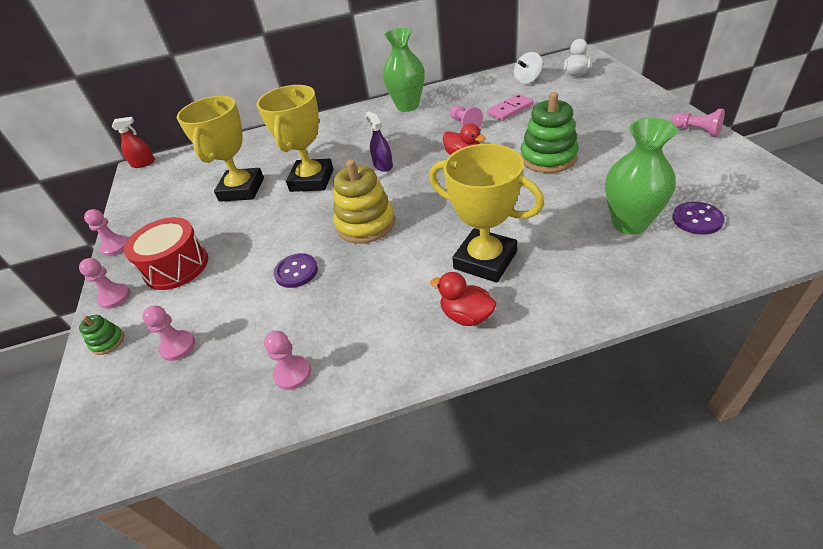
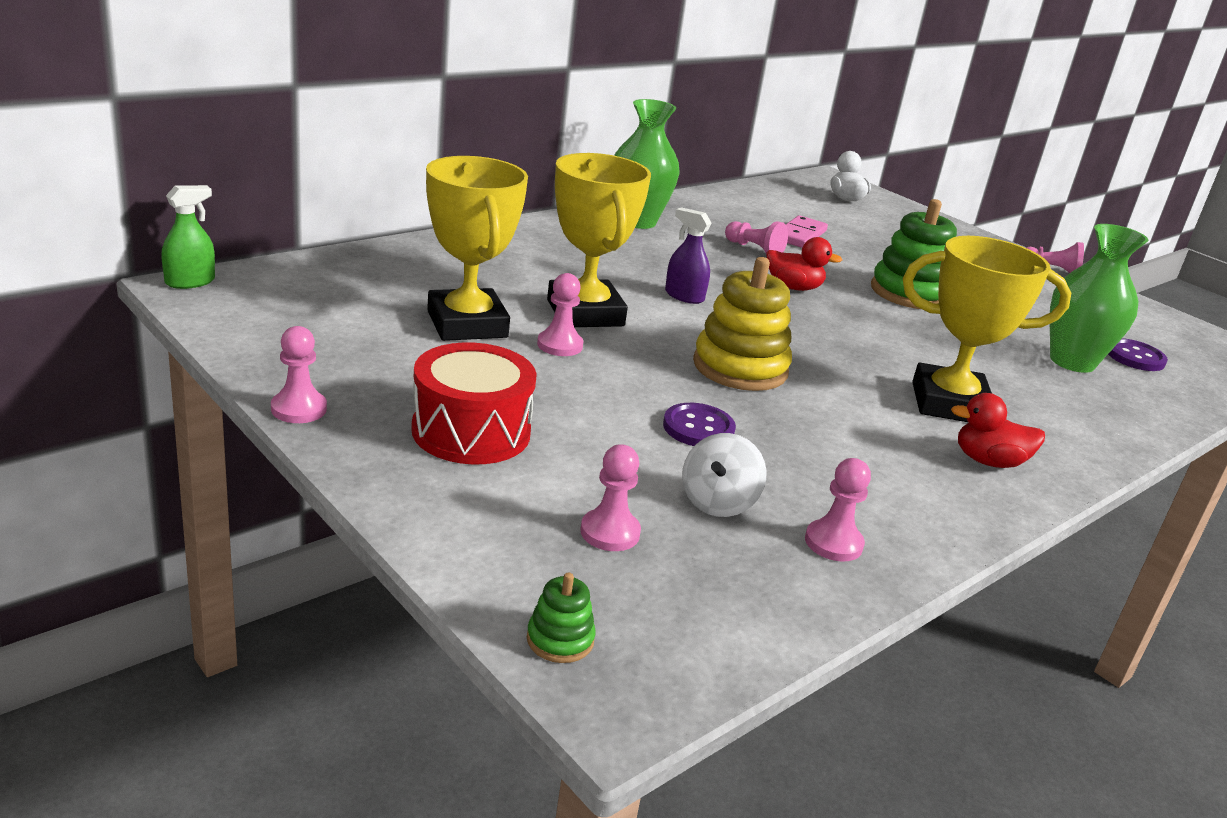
camera: 35 degrees left, 15 degrees down
pink pawn [79,258,130,309] -> pink pawn moved to [537,273,583,356]
green stacking toy [79,315,124,355] -> green stacking toy moved to [527,573,596,663]
red spray bottle [112,117,155,168] -> green spray bottle [161,185,215,289]
white spinning top [514,52,542,84] -> white spinning top moved to [682,433,767,517]

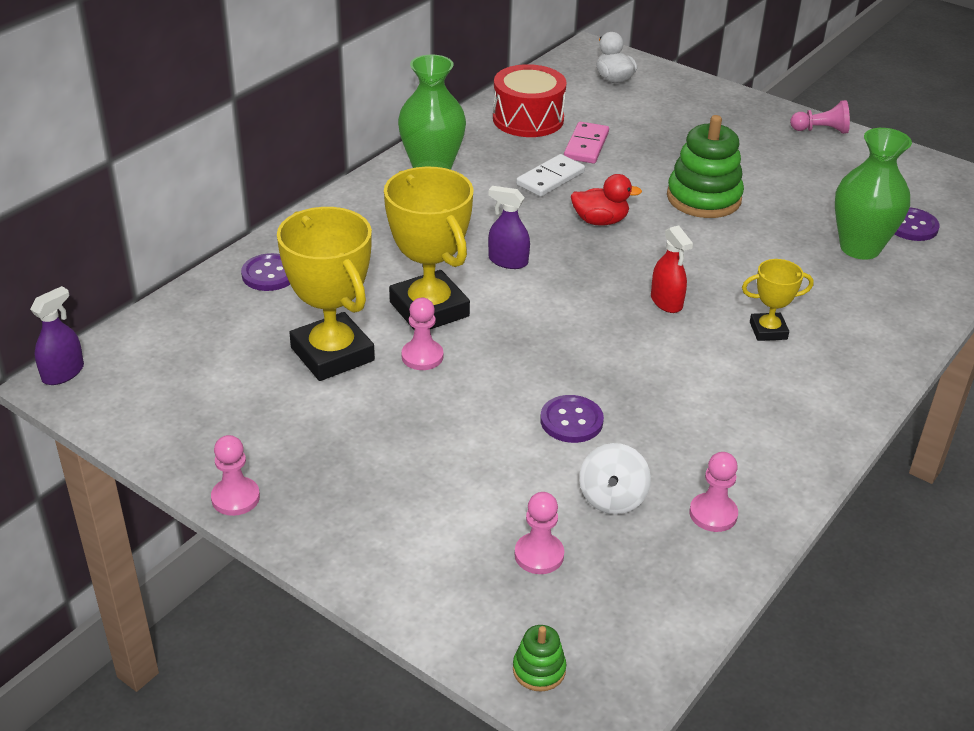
camera: 10 degrees left, 10 degrees up
green spray bottle [161,185,215,289] -> purple spray bottle [30,286,84,385]
red drum [411,342,537,465] -> red drum moved to [493,64,567,137]
yellow stacking toy [693,257,792,391] -> none
pink pawn [725,221,788,255] -> white domino [516,154,585,197]
yellow trophy [903,236,1071,422] -> yellow trophy [742,259,814,341], size x0.51
red duck [951,393,1045,468] -> none
none -> purple button [241,253,290,291]
none -> red spray bottle [651,226,693,313]

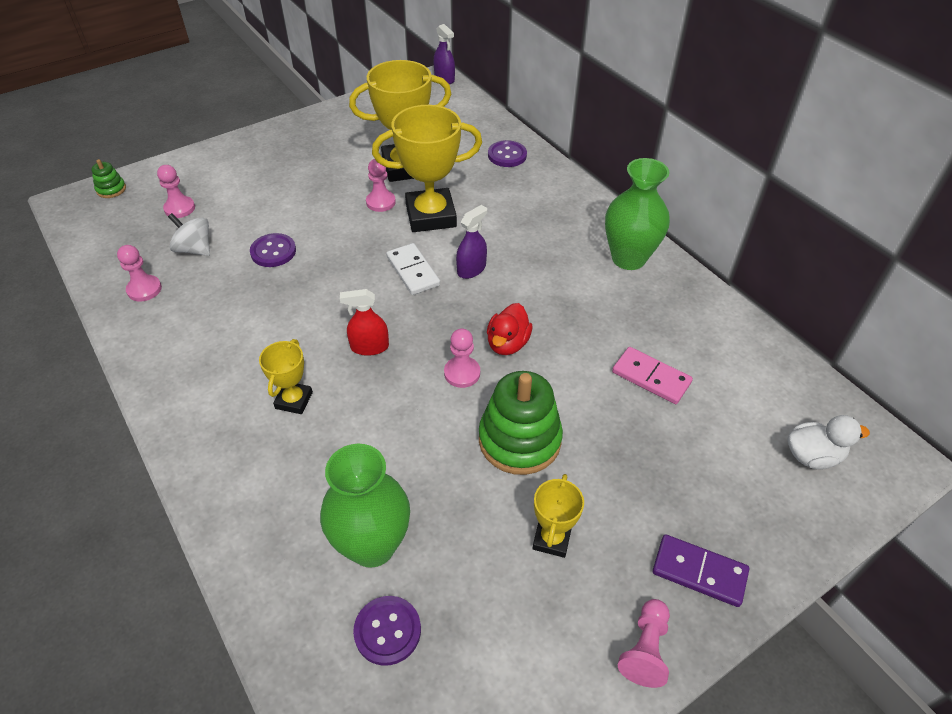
camera: 110 degrees right, 10 degrees up
pink pawn [211,435,260,516] -> pink pawn moved to [444,328,480,388]
red drum [493,64,567,137] -> none
white domino [516,154,585,197] -> white domino moved to [386,243,440,295]
none -> yellow trophy [533,474,584,558]
none -> purple domino [652,534,749,607]

